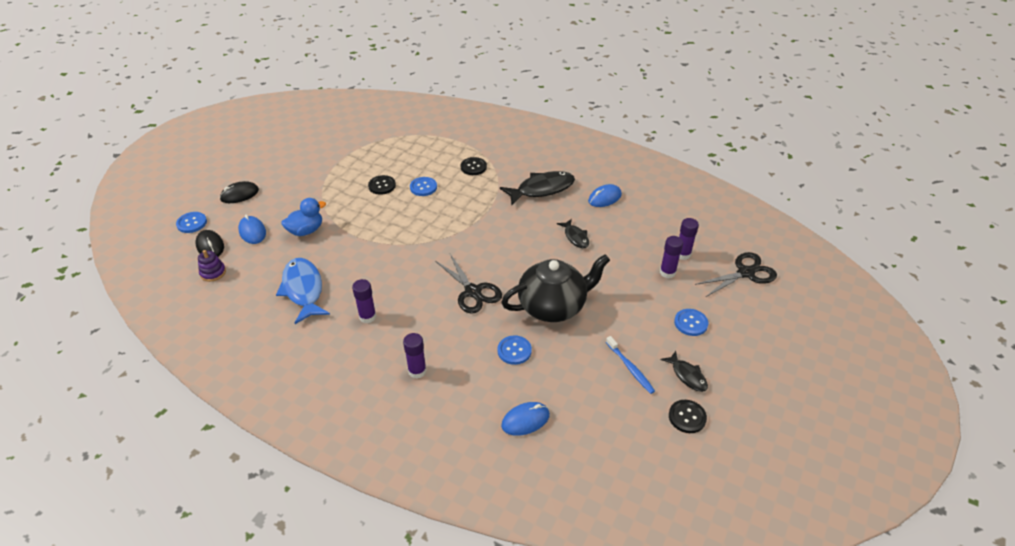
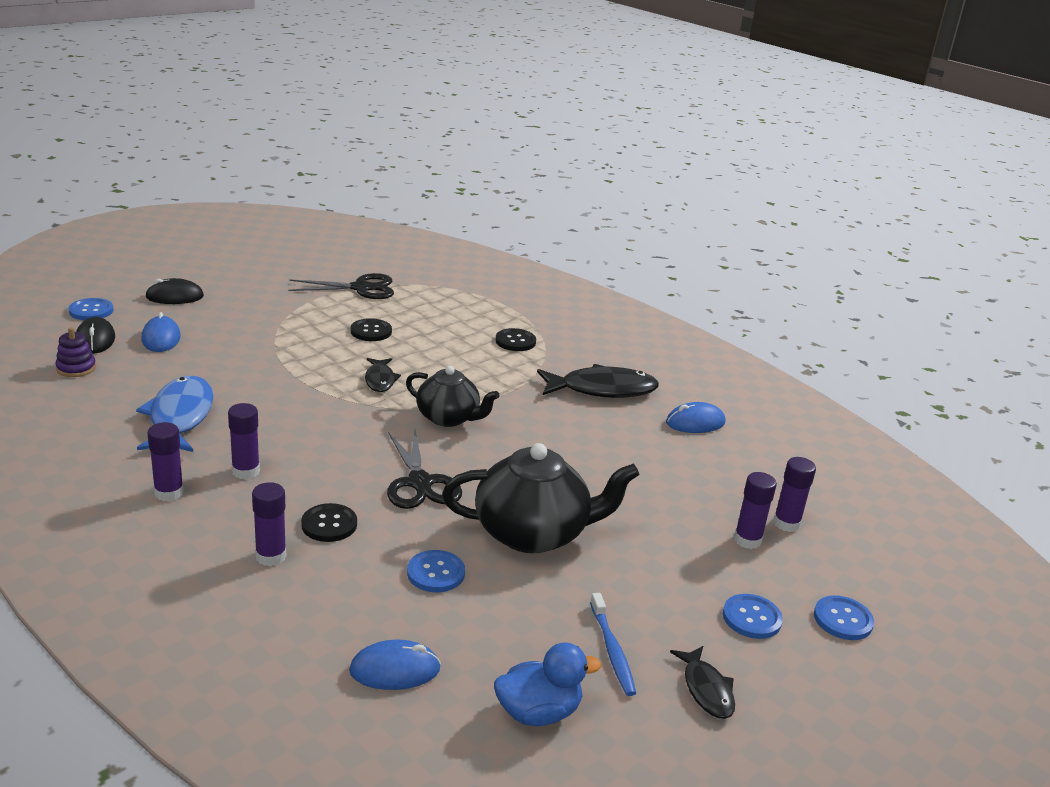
camera: 15 degrees right, 15 degrees down
blue duck [281,198,326,236] -> blue duck moved to [494,643,601,726]
blue button [410,177,437,196] -> blue button moved to [814,595,874,640]
black fish [557,219,589,248] -> black fish moved to [365,358,401,392]
black button [669,400,707,433] -> black button moved to [301,503,357,542]
black scissors [695,252,777,297] -> black scissors moved to [289,273,394,299]
none -> purple glue stick [147,422,184,501]
none -> black teapot [406,366,500,427]

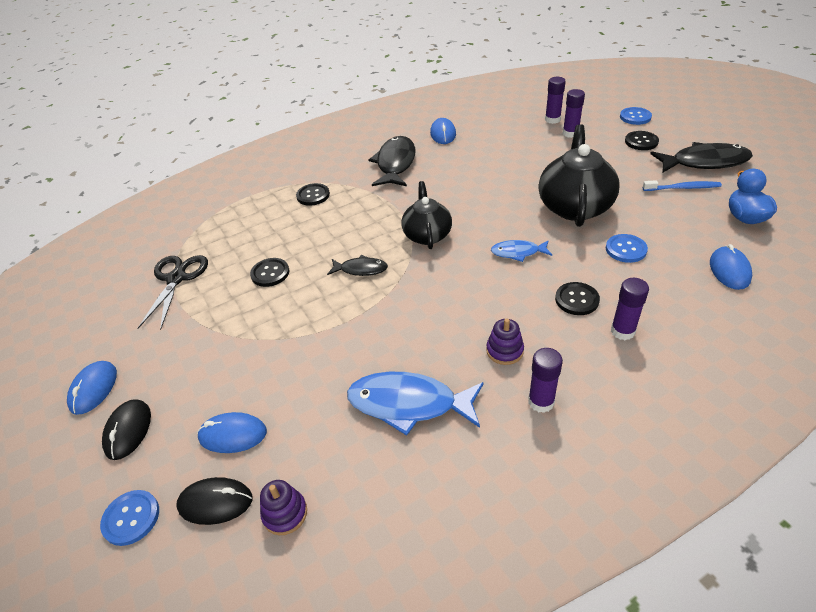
camera: 70 degrees left, 15 degrees up
purple glue stick [228,403,260,479] -> purple stacking toy [486,318,524,365]
black scissors [387,429,462,509] -> blue fish [491,240,552,262]
black teapot [406,366,500,427] -> black teapot turned 45 degrees counterclockwise [401,181,452,249]
black fish [670,646,735,719] -> black fish [650,142,753,172], size x1.81
blue button [723,594,783,639] -> black button [625,131,659,150]
none -> blue mouse [67,361,117,415]

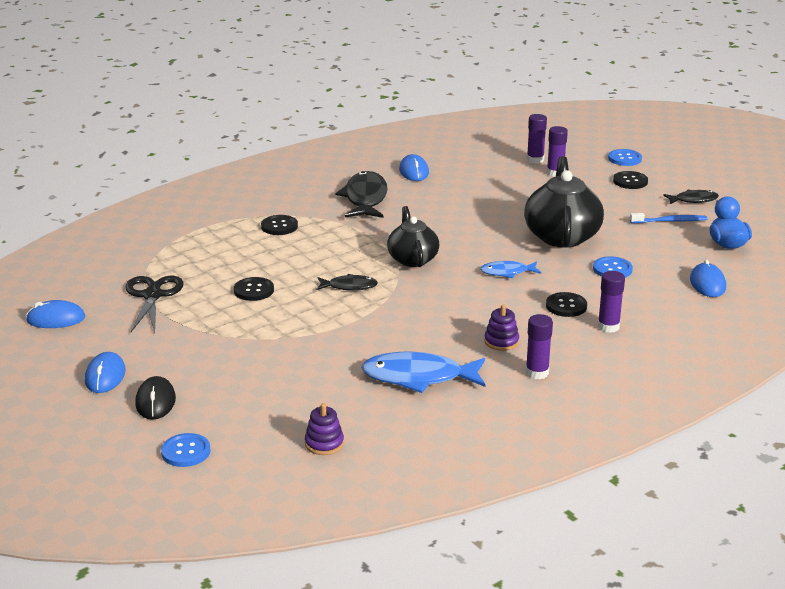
camera: 10 degrees left, 15 degrees down
black mouse [176,477,253,525] -> none
blue mouse [197,412,267,453] -> blue mouse moved to [26,300,85,328]
black fish [650,142,753,172] -> black fish [663,190,719,204], size x0.55

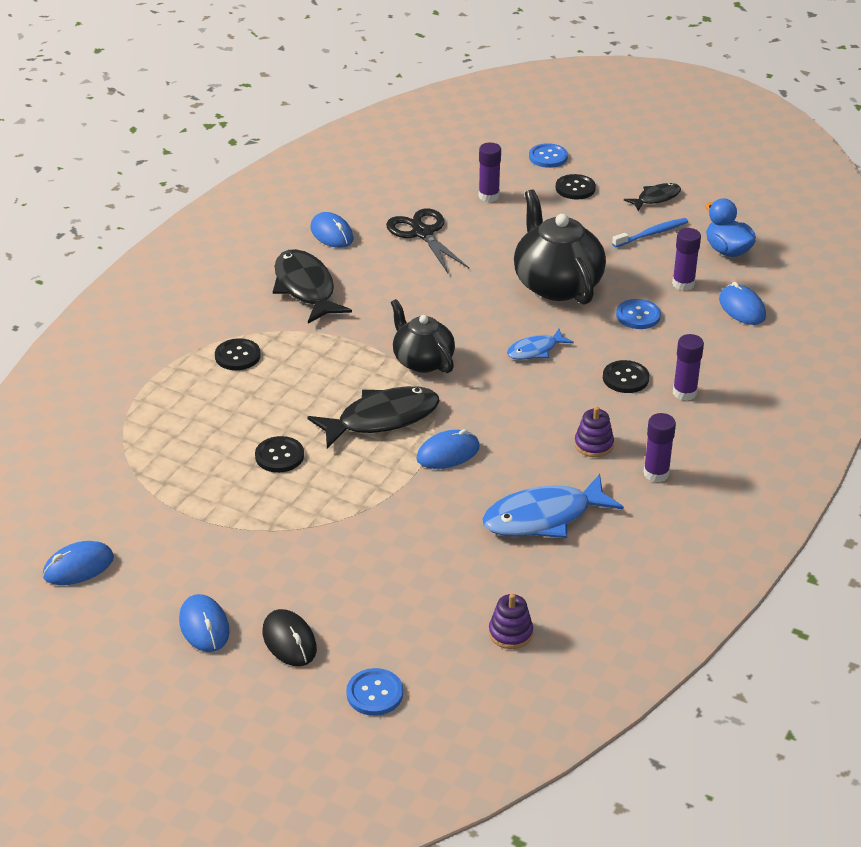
camera: 25 degrees left, 10 degrees up
black scissors [125,276,184,333] -> black scissors moved to [386,209,469,273]
black fish [316,274,378,291] -> black fish [307,386,440,449], size x1.81
purple glue stick [527,114,547,164] -> purple glue stick moved to [672,228,701,291]
none -> blue mouse [416,429,480,469]

